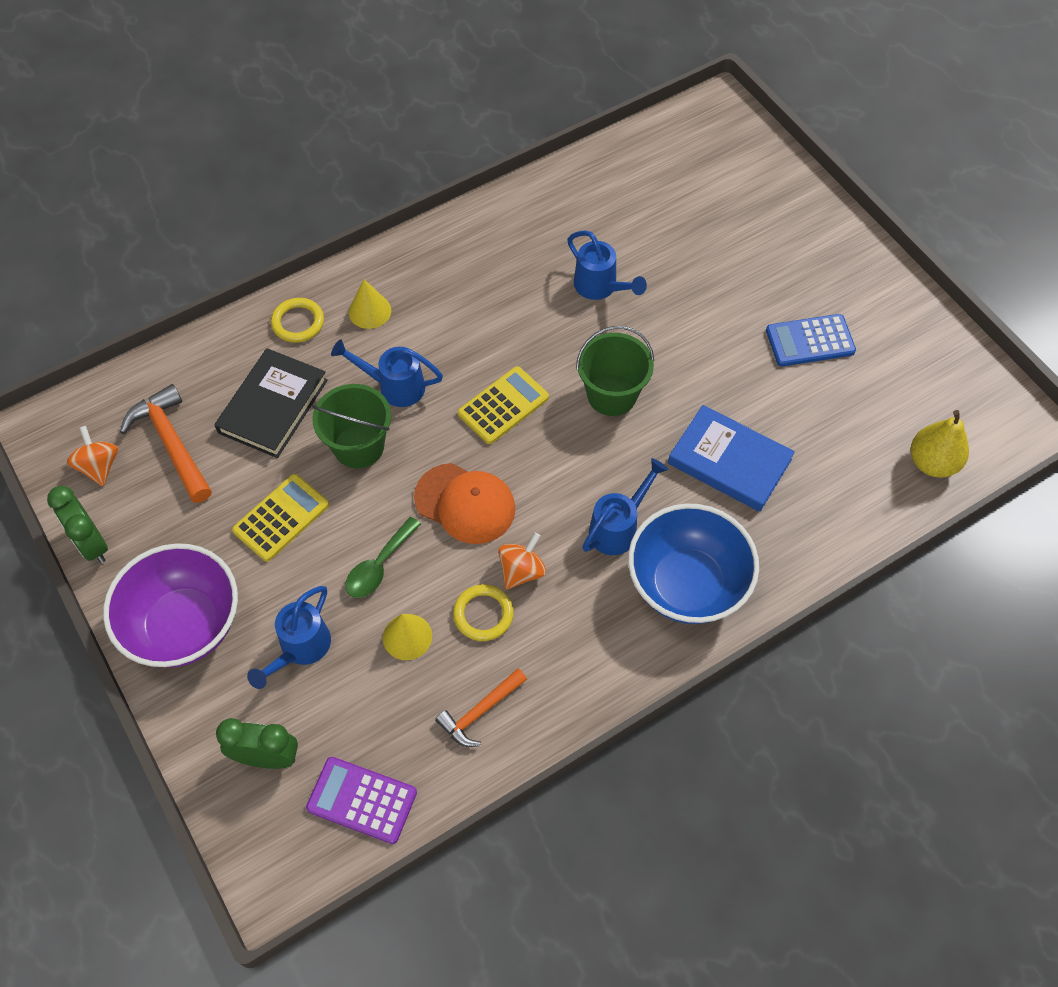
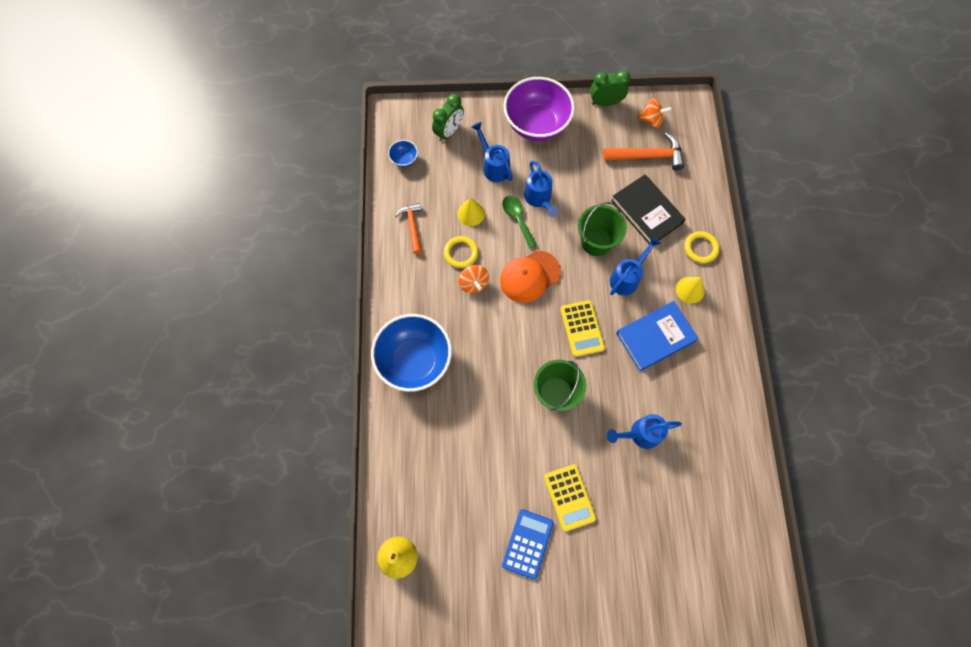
camera: 120 degrees right, 10 degrees up
yellow calculator [232,474,329,562] -> yellow calculator moved to [544,464,596,532]
purple calculator [306,757,417,844] -> blue bowl [388,140,418,167]
blue watering can [582,458,668,555] -> blue watering can moved to [524,161,559,217]
blue book [668,405,795,512] -> blue book moved to [616,301,699,371]

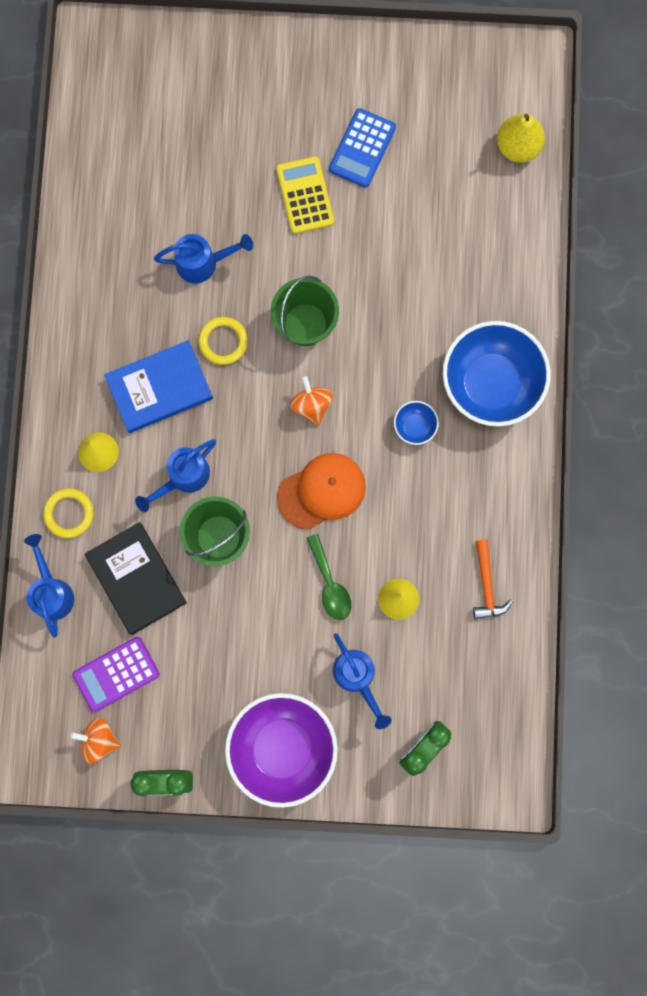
camera: 175 degrees left, 10 degrees up
blue bowl [388,140,418,167] -> blue bowl moved to [394,401,439,445]
yellow ring [444,236,478,268] -> yellow ring moved to [199,317,248,365]
orange spinning top [459,265,489,293] -> orange spinning top moved to [290,376,333,426]
blue watering can [524,161,559,217] -> blue watering can moved to [24,534,74,638]
yellow calculator [560,300,605,357] -> none
orange hammer [603,133,685,170] -> purple calculator [72,637,160,712]

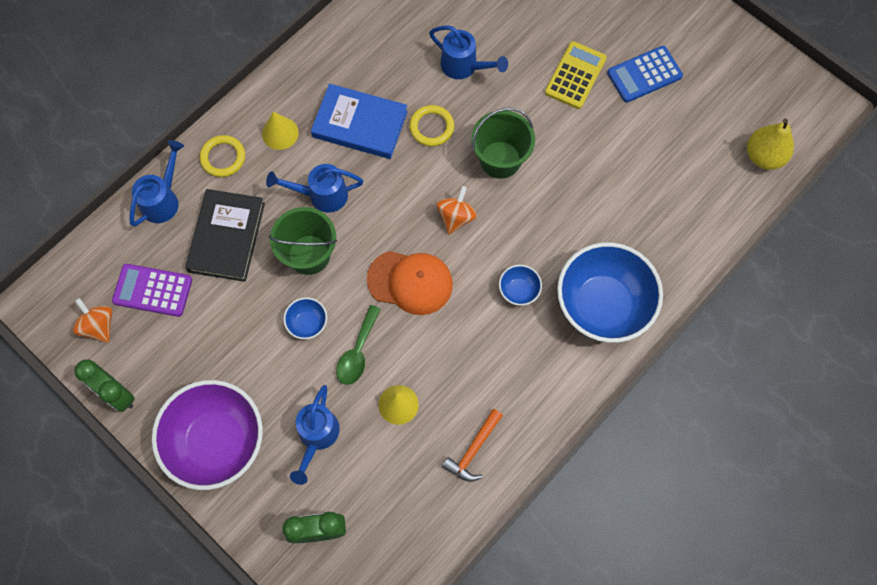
camera: 40 degrees right, 10 degrees down
none -> blue bowl [284,298,327,339]

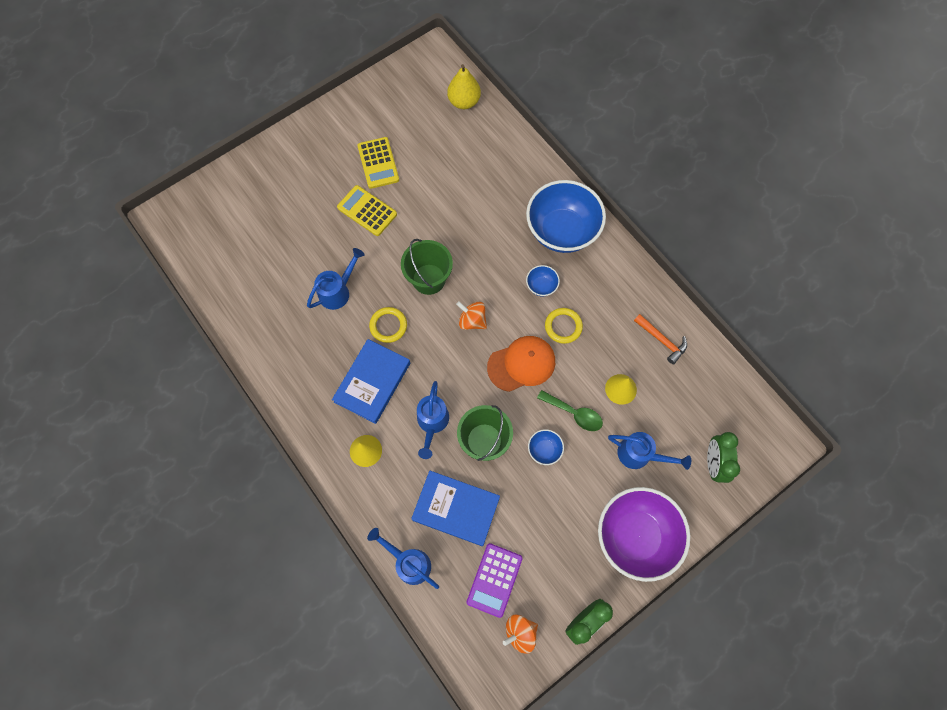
camera: 80 degrees left, 0 degrees up
black book [185,189,265,282] -> blue book [411,471,500,546]
yellow ring [200,135,245,177] -> yellow ring moved to [545,308,583,344]
orange cap [367,251,453,315] -> orange cap turned 45 degrees clockwise [487,336,555,392]
blue calculator [607,46,683,102] -> yellow calculator [357,137,399,189]

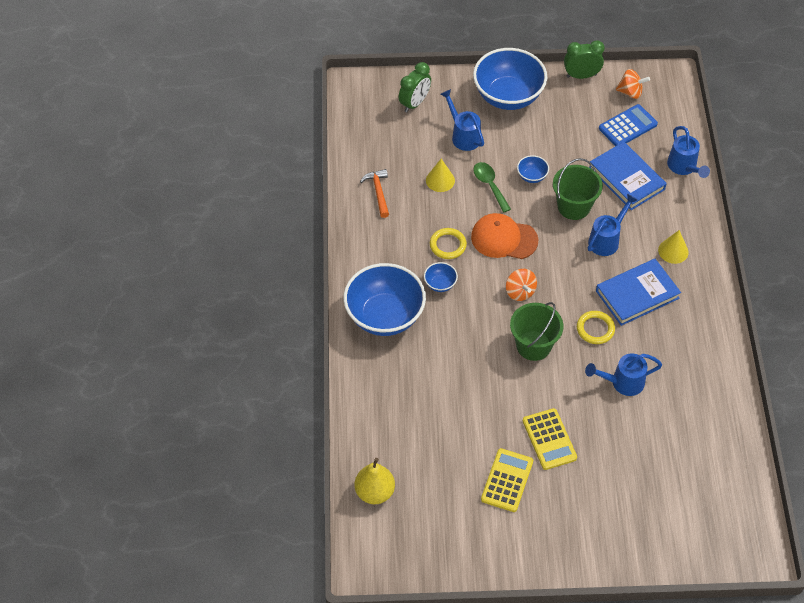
camera: 145 degrees left, 15 degrees down
purple calculator [467,543,523,618] -> blue calculator [599,104,658,146]
purple bowl [598,487,690,582] -> blue bowl [473,48,547,110]

